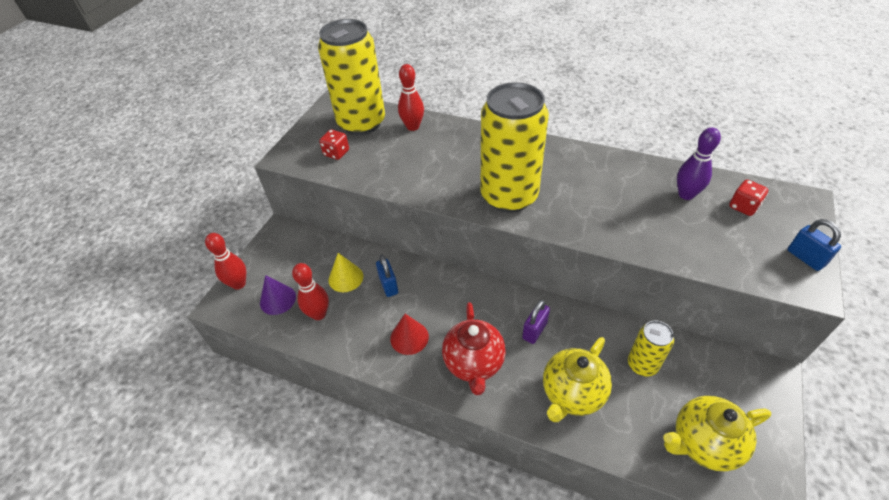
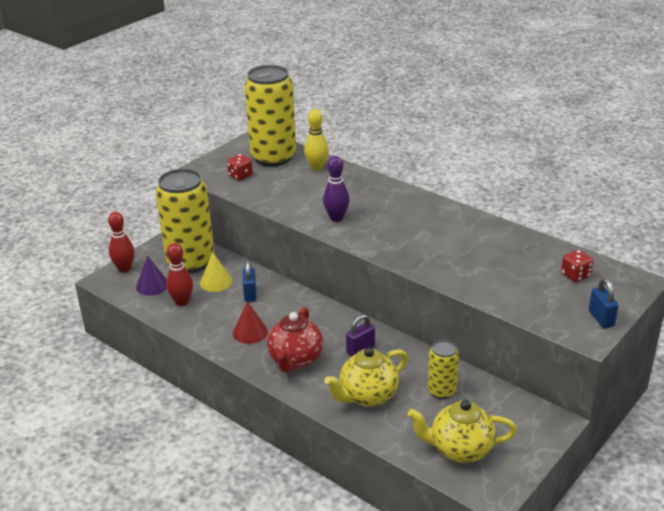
camera: 15 degrees right, 15 degrees down
red bowling pin [398,64,424,131] -> yellow bowling pin [304,109,329,171]
yellow can [481,82,549,213] -> yellow can moved to [155,169,214,273]
purple bowling pin [677,128,721,200] -> purple bowling pin moved to [323,156,350,222]

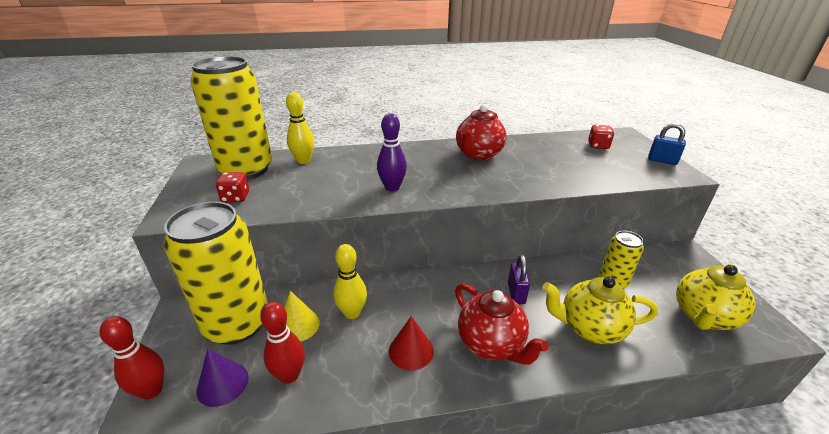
camera: 50 degrees left, 0 degrees up
blue padlock [243,260,257,302] -> yellow bowling pin [333,244,367,319]
yellow teapot [324,347,408,407] -> yellow teapot turned 90 degrees clockwise [542,277,658,344]
none -> red teapot [456,104,506,160]

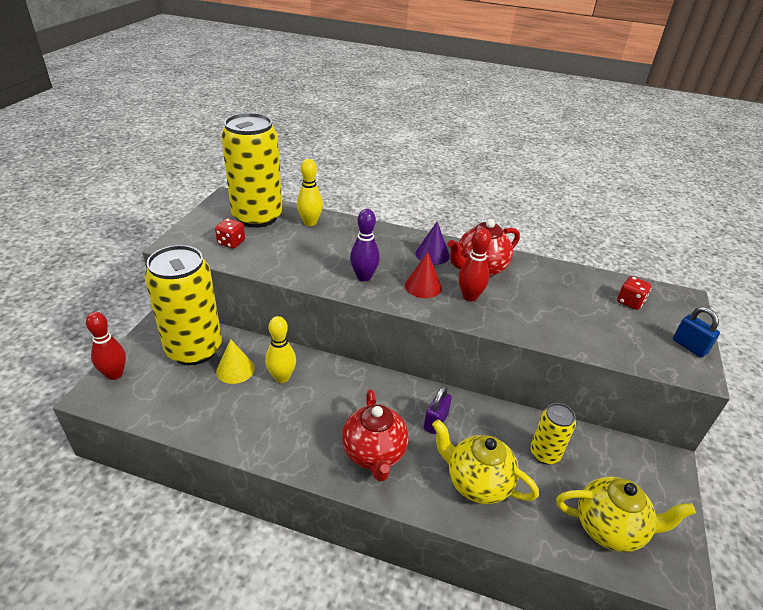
camera: 25 degrees right, 5 degrees up
purple cone [197,349,249,407] -> purple cone moved to [415,222,450,265]
red bowling pin [260,302,305,384] -> red bowling pin moved to [458,228,491,301]
red cone [389,316,434,371] -> red cone moved to [405,252,442,298]
yellow teapot [676,263,755,330] -> yellow teapot turned 150 degrees counterclockwise [556,477,696,552]

